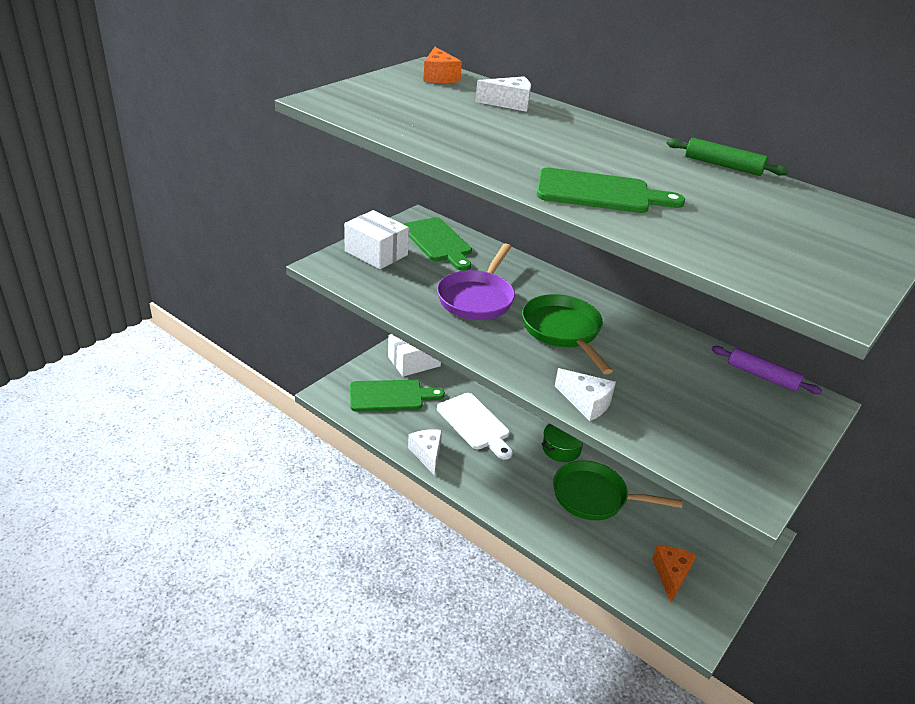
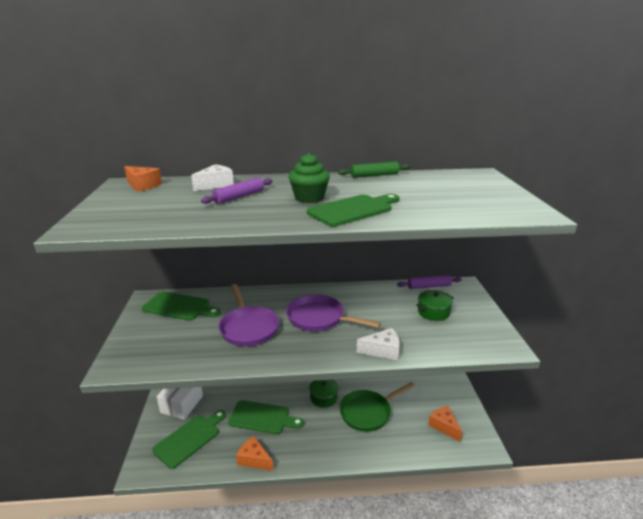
camera: 40 degrees left, 10 degrees down
white box [344,210,409,269] -> none
white cheese [408,429,442,476] -> orange cheese [236,436,274,471]
white cutting board [437,393,513,460] -> green cutting board [228,400,304,434]
green pan [522,294,613,374] -> purple pan [286,294,381,331]
none -> purple rolling pin [201,178,273,204]
none -> green cupcake [288,153,330,203]
none -> green pot [416,290,454,321]

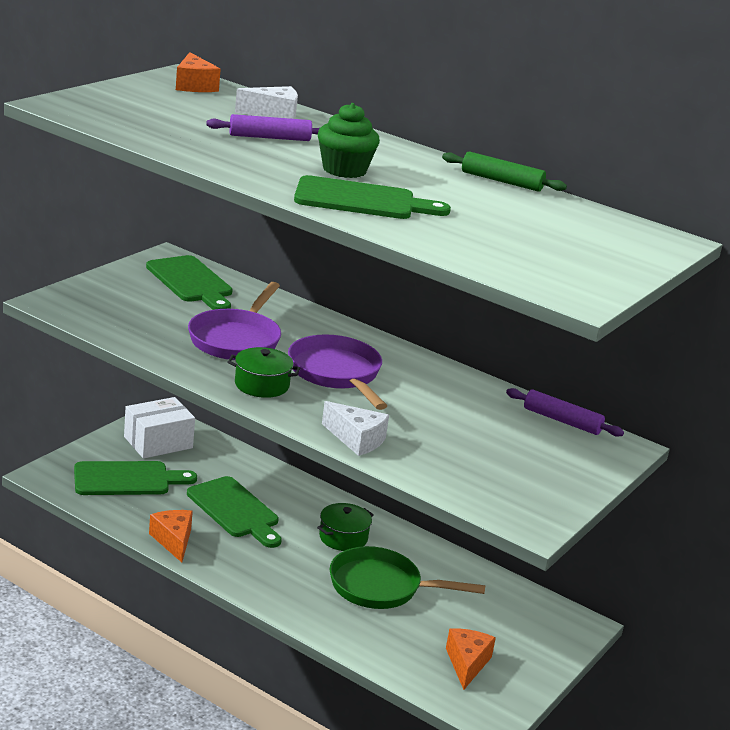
camera: 35 degrees right, 0 degrees up
green pot [416,290,454,321] -> green pot moved to [227,347,300,398]

